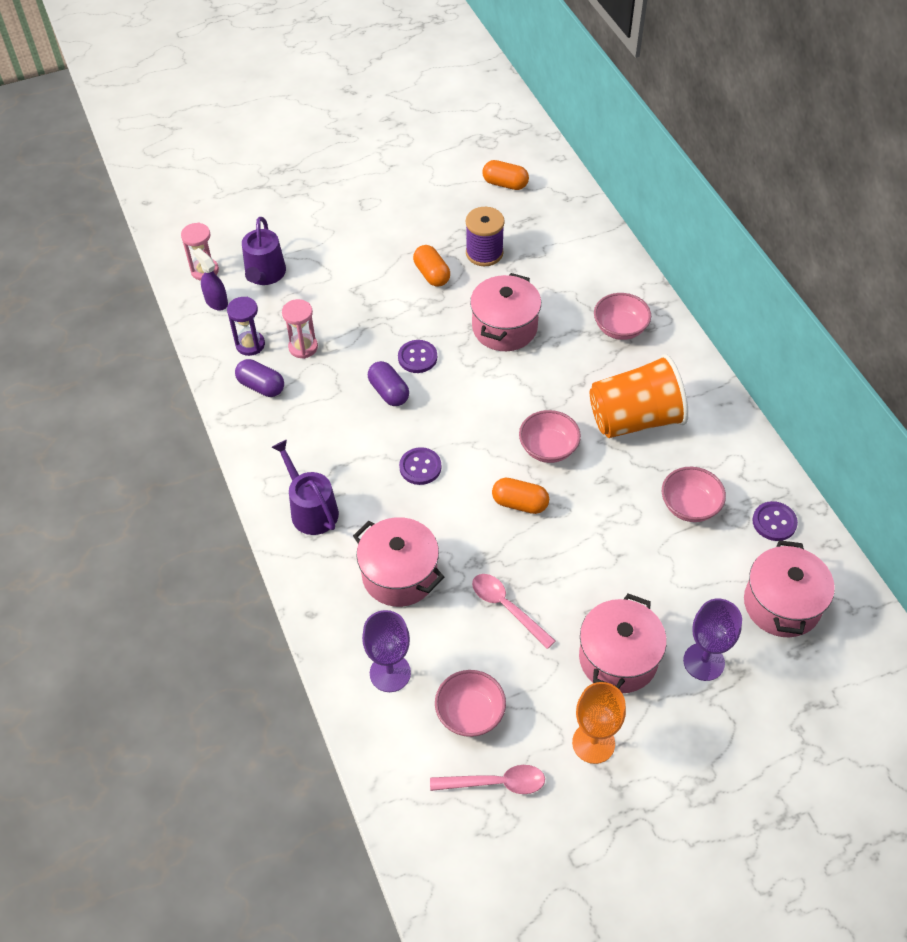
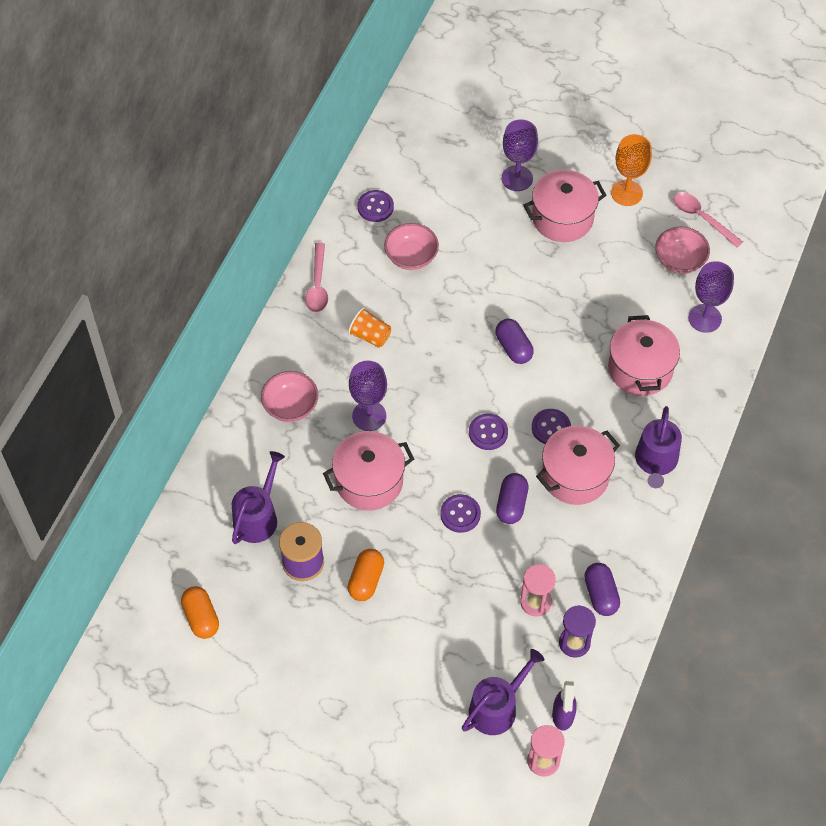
camera: 135 degrees left, 5 degrees up
pink spoon [472,574,556,649] -> pink spoon moved to [305,243,328,313]
orange capsule [492,478,549,514] -> purple capsule [495,319,534,364]
pink bowl [519,410,581,463] -> none
orange cup [590,354,689,438] -> orange cup [348,307,391,348], size x0.47
pink pot [744,540,835,637] -> pink pot moved to [536,426,620,505]
none -> purple watering can [232,451,285,544]
none -> purple goblet [349,361,387,431]
none -> purple button [469,413,508,450]

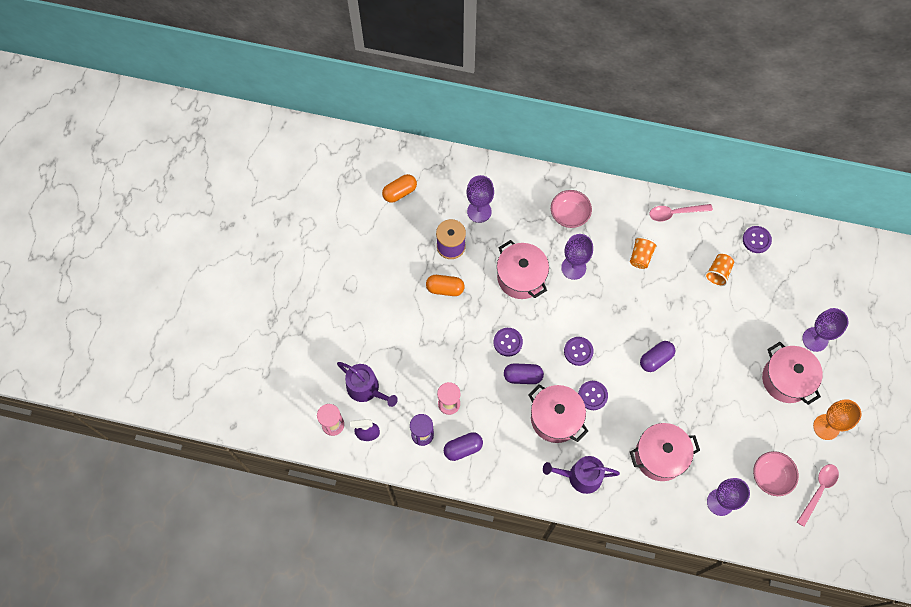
camera: 80 degrees right, 10 degrees up
purple watering can [232,451,285,544] -> purple goblet [467,175,494,223]
pink bowl [384,223,439,270] -> orange cup [705,254,734,286]

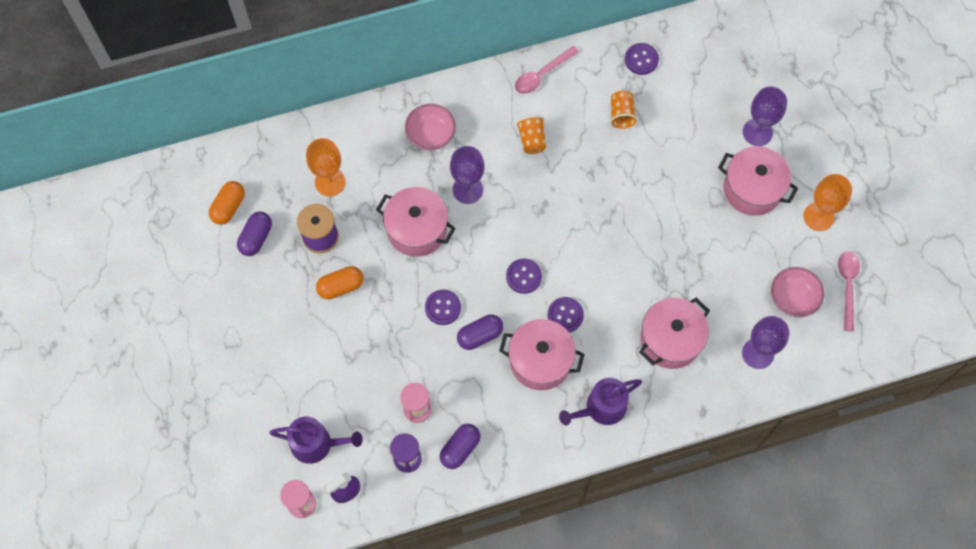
camera: 30 degrees left, 0 degrees up
purple goblet [467,175,494,223] -> orange goblet [306,138,345,197]
purple capsule [640,341,675,372] -> purple capsule moved to [237,212,272,256]

